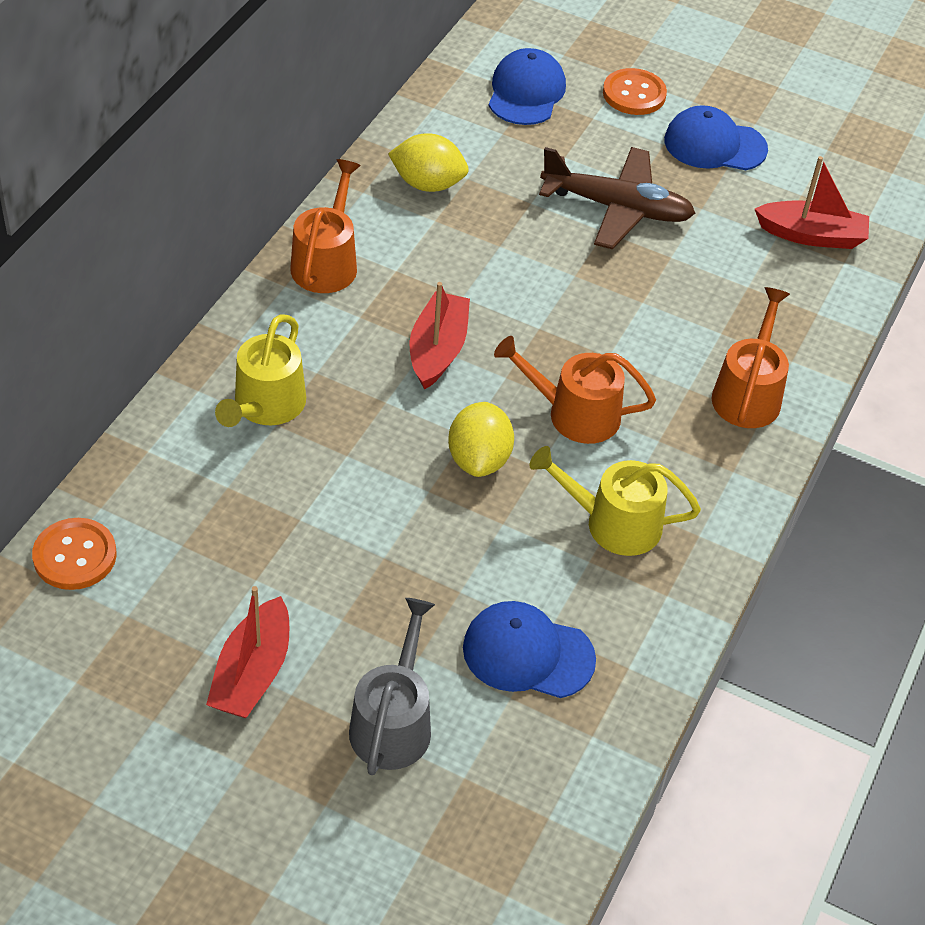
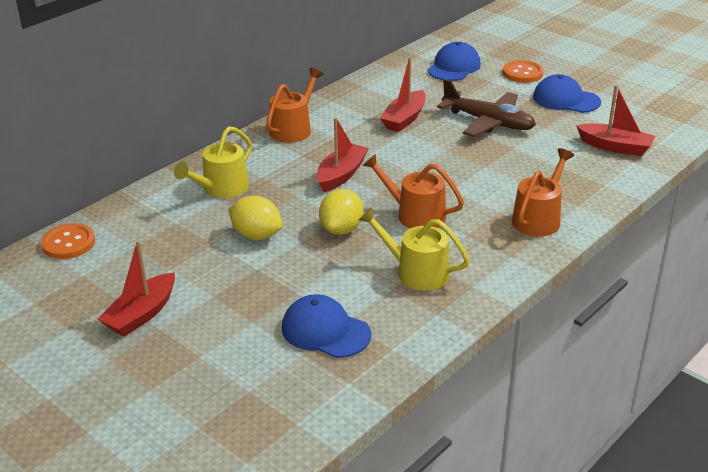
camera: 20 degrees right, 15 degrees down
grey watering can [349,598,435,775] -> none
yellow lemon [388,133,469,192] -> yellow lemon moved to [228,196,282,240]
none -> red boat [380,57,426,132]

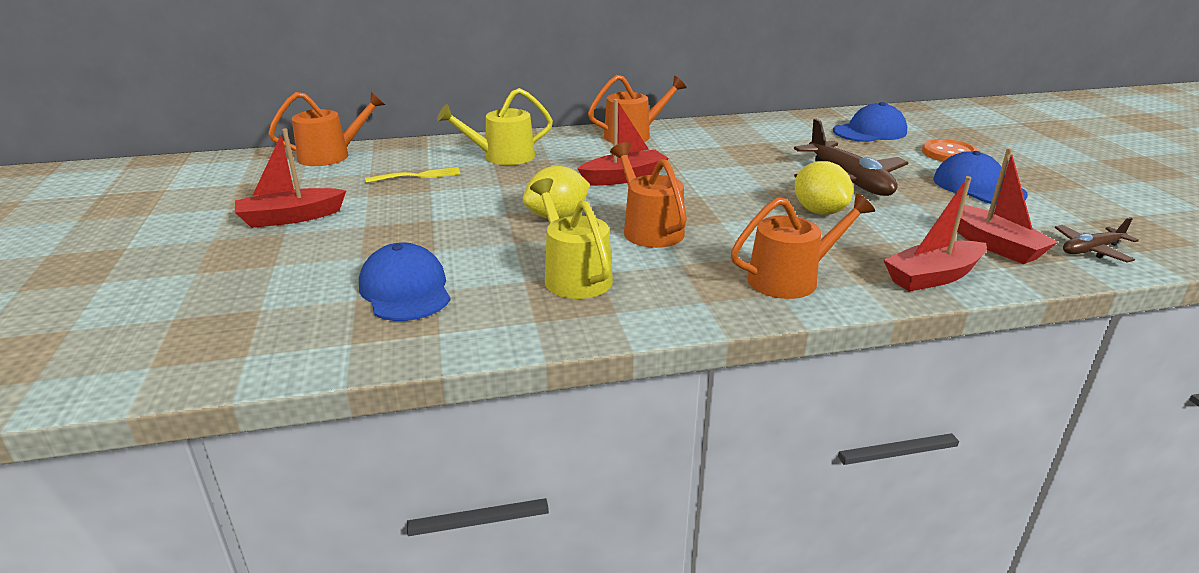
camera: 35 degrees right, 5 degrees down
orange button [41,223,95,259] -> orange watering can [268,92,386,166]
yellow lemon [228,196,282,240] -> yellow lemon moved to [794,161,853,215]
red boat [380,57,426,132] -> red boat moved to [884,176,987,291]
none -> yellow fork [365,167,461,183]
none -> brown plane [1055,217,1139,263]

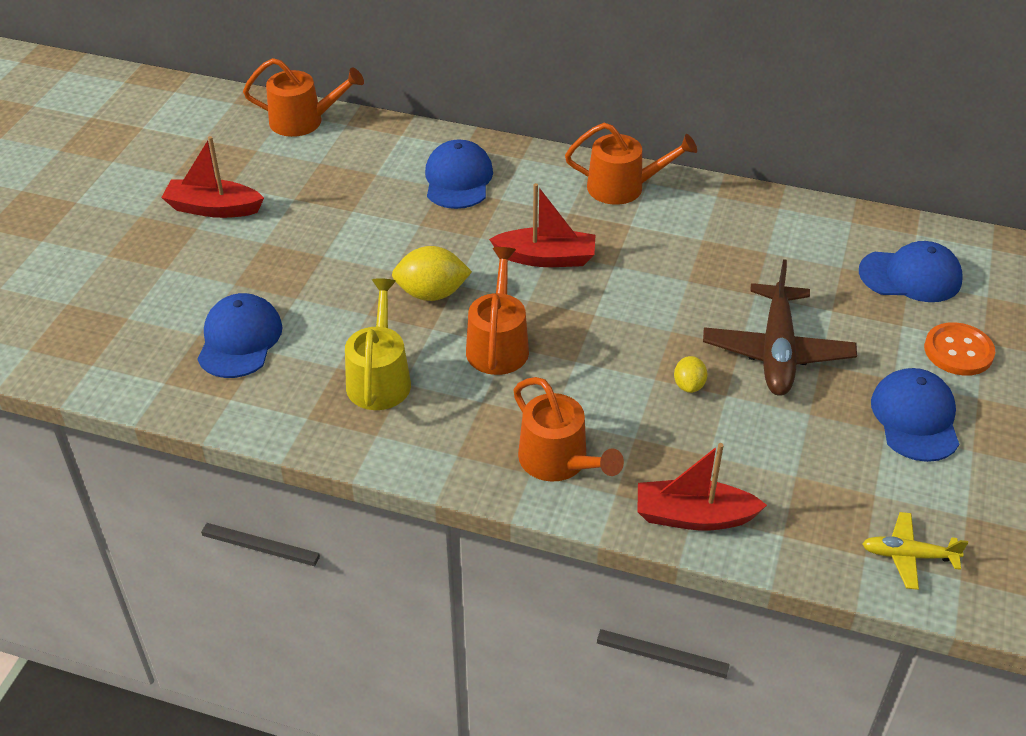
camera: 30 degrees right, 15 degrees up
yellow fork [365,167,461,183] -> none
yellow watering can [437,88,553,165] -> blue cap [425,139,493,209]
orange watering can [731,193,875,299] -> orange watering can turned 45 degrees clockwise [513,377,624,482]
yellow lemon [794,161,853,215] -> yellow lemon [674,356,708,393], size x0.56
red boat [948,148,1058,264] -> none
brown plane [1055,217,1139,263] -> yellow plane [862,512,968,590]

